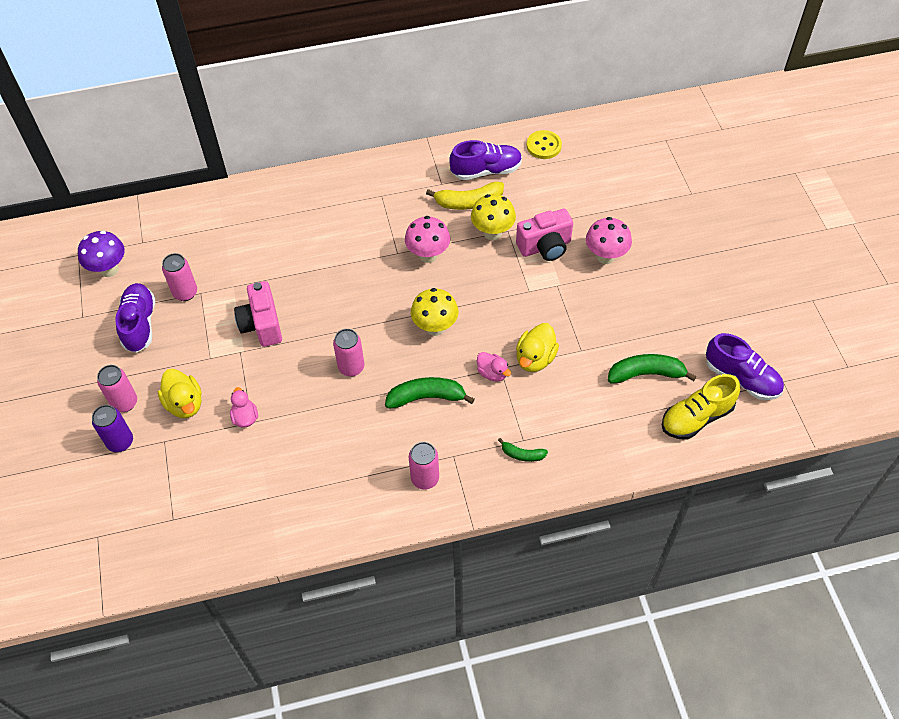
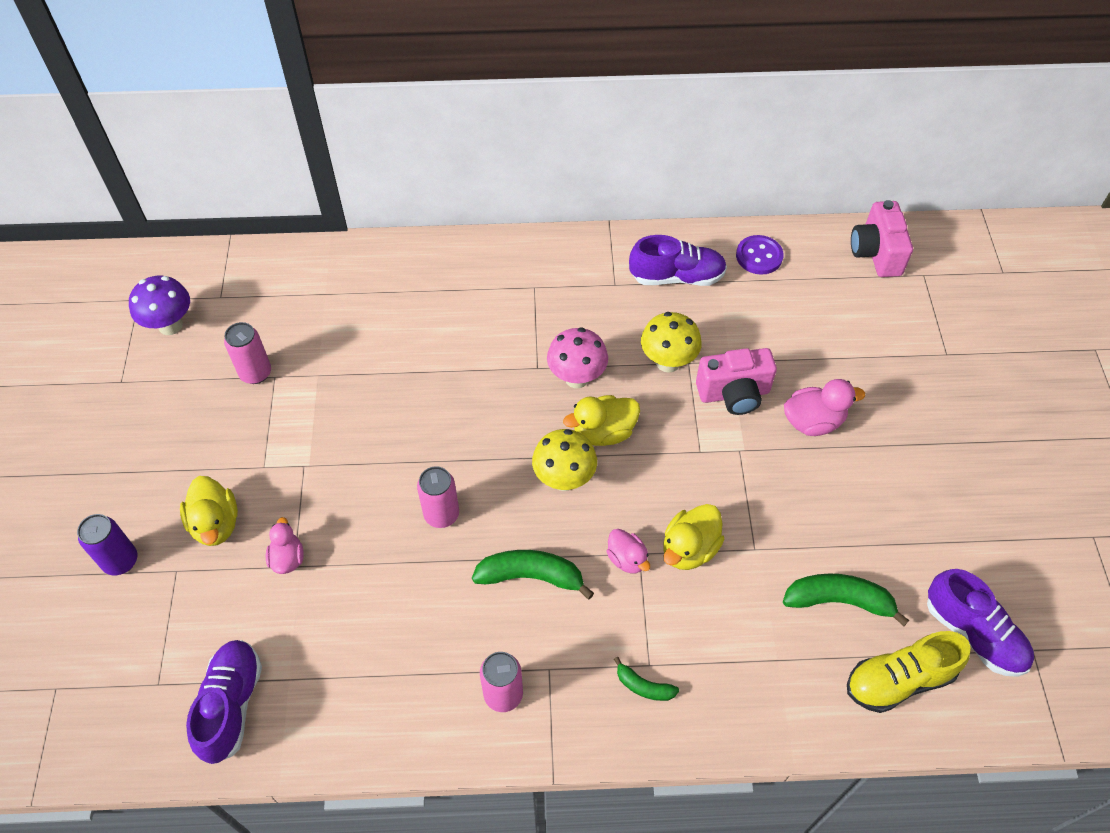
camera: 10 degrees right, 0 degrees up
pink can [97,365,137,412] -> none
purple shoe [115,283,155,353] -> purple shoe moved to [186,640,262,764]
pink camera [234,281,282,347] -> pink camera moved to [851,200,913,277]
yellow banana [426,182,504,210] -> none
yellow button [527,130,562,159] -> purple button [736,235,784,275]
pink mushroom [586,217,632,264] -> pink duck [784,379,865,436]
none -> yellow duck [563,395,640,446]

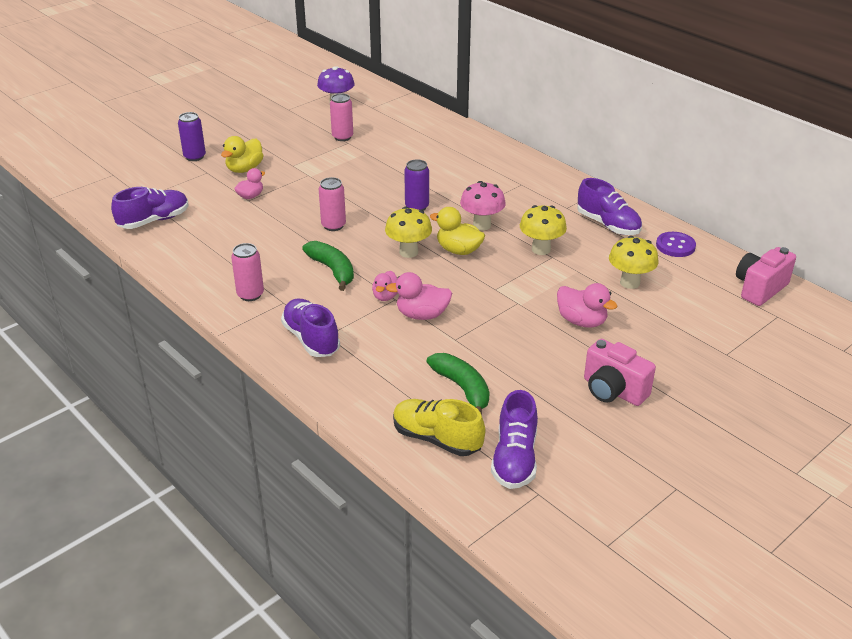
camera: 50 degrees right, 20 degrees down
green banana [614,657,679,701] -> purple shoe [281,298,340,357]
yellow duck [663,504,724,570] -> pink duck [386,272,452,320]
pink camera [696,348,777,415] -> pink camera moved to [584,339,656,406]
none -> purple can [404,159,429,211]
none -> yellow mushroom [609,236,659,289]

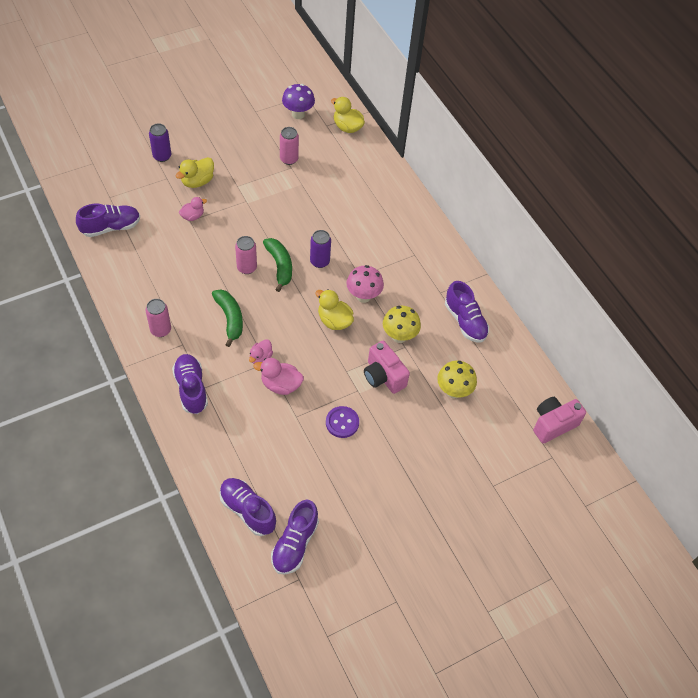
camera: 10 degrees right, 20 degrees up
yellow mushroom [385,207,432,258] -> none
yellow shoe [393,399,485,456] -> purple shoe [219,478,276,536]
green banana [426,353,490,415] -> green banana moved to [263,238,292,292]
pink duck [557,283,617,328] -> none
pink camera [584,339,656,406] -> pink camera moved to [364,341,410,394]
purple button [656,232,696,257] -> purple button moved to [326,406,359,438]
none -> yellow duck [331,97,365,133]

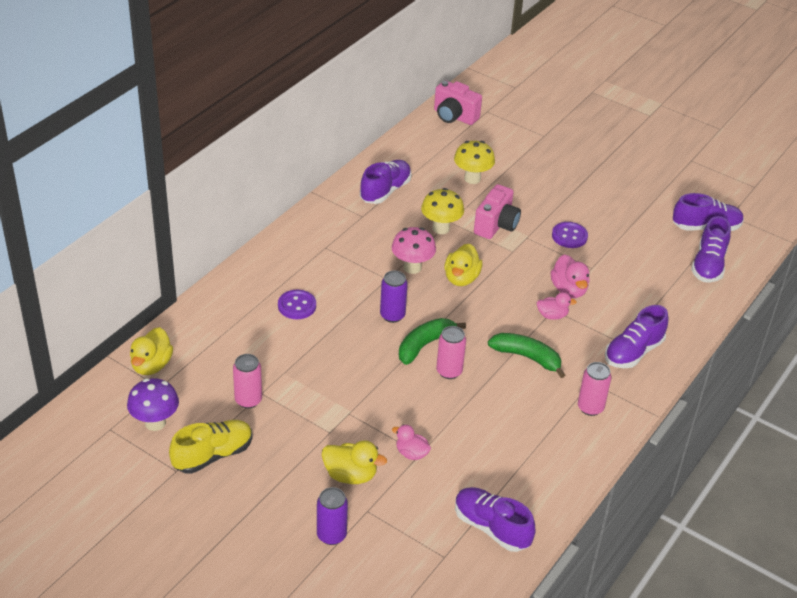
camera: 115 degrees left, 15 degrees down
green banana [212,289,243,347] -> green banana turned 75 degrees clockwise [488,333,565,378]
none -> yellow shoe [169,420,253,474]
none -> purple button [278,290,316,319]

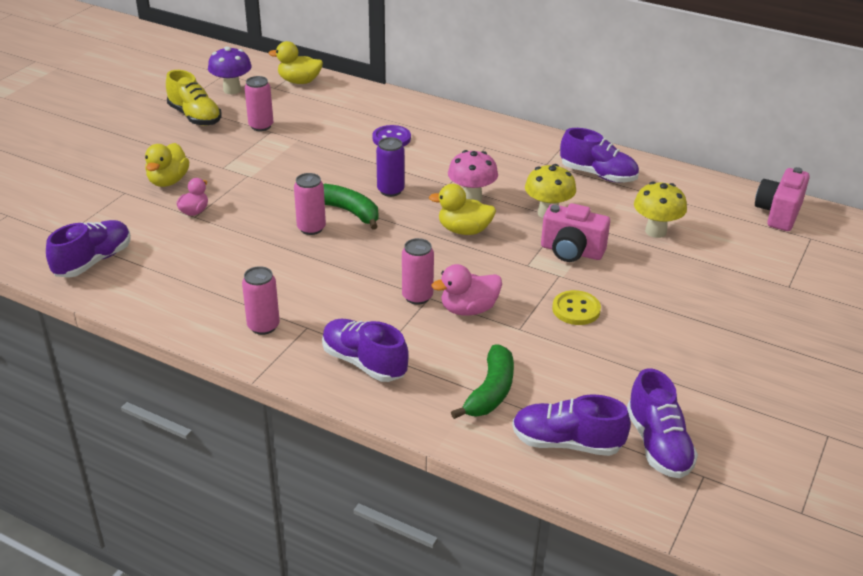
camera: 85 degrees right, 5 degrees down
purple can [317,487,348,545] -> none
green banana [488,333,565,378] -> green banana moved to [451,344,514,419]
pink duck [537,292,577,320] -> pink can [402,238,434,305]
purple button [552,222,588,248] -> yellow button [552,290,601,325]

